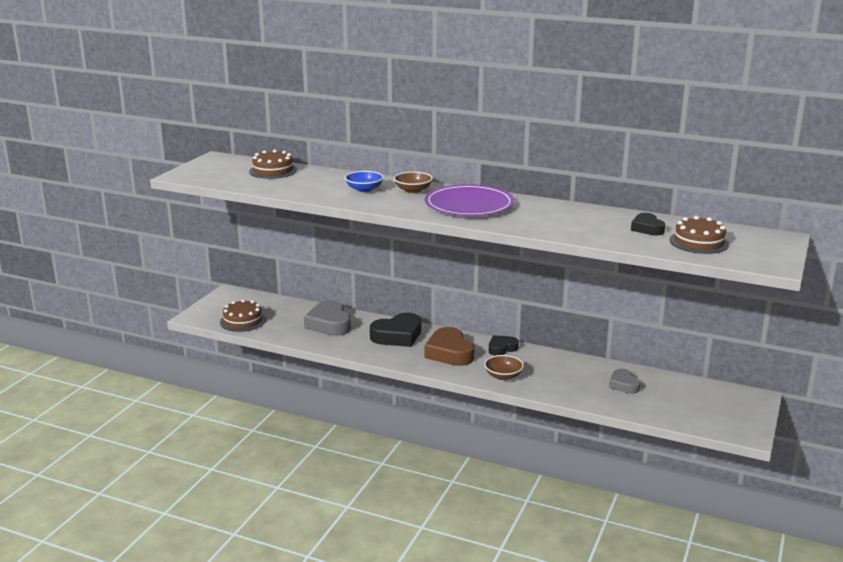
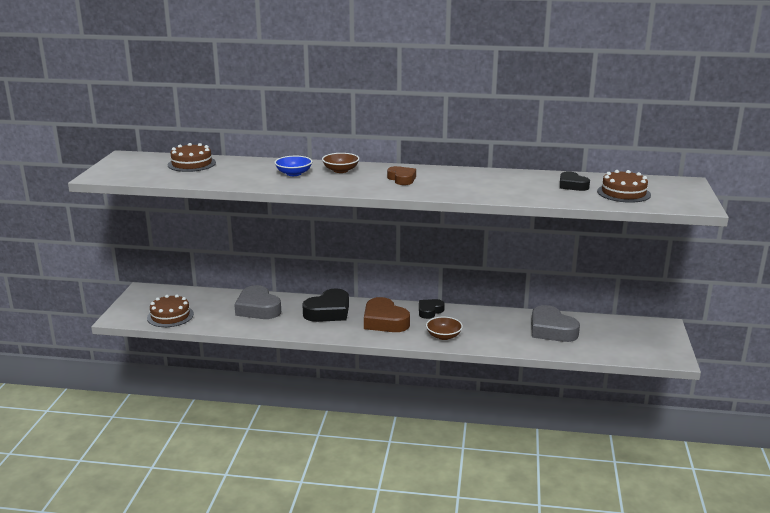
camera: 15 degrees left, 0 degrees up
purple plate [425,184,514,216] -> brown heart [387,166,416,185]
grey heart [609,369,640,394] -> grey heart [531,305,580,342], size x1.72

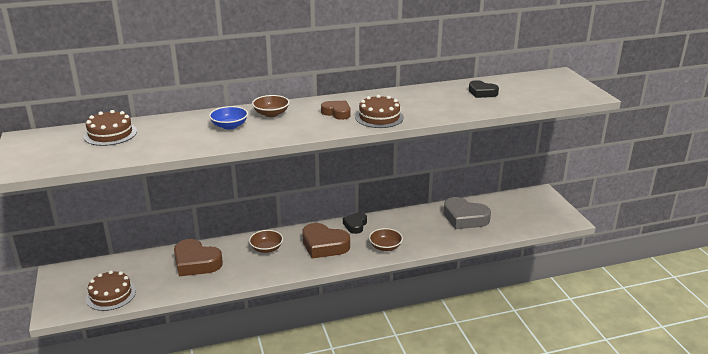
camera: 25 degrees left, 5 degrees up
grey heart [234,285,281,319] -> brown heart [174,239,223,276]
black heart [302,288,349,322] -> brown bowl [249,230,283,253]
brown cake [597,170,651,203] -> brown cake moved to [355,95,404,128]

